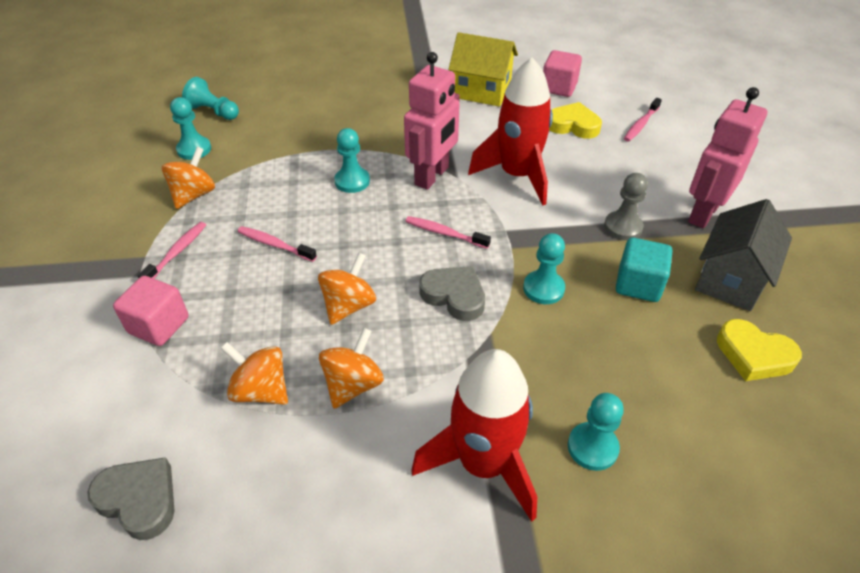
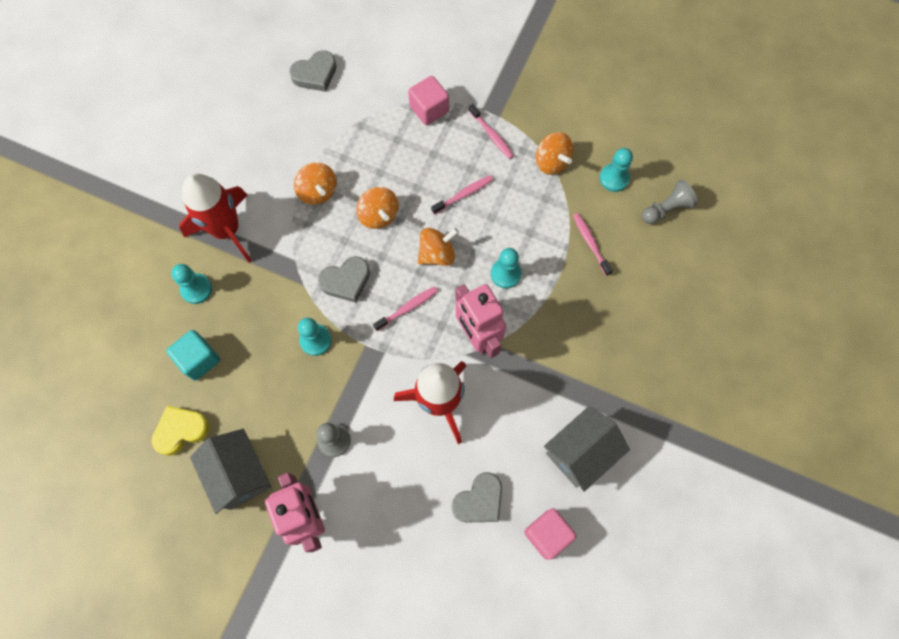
camera: 120 degrees right, 25 degrees up
turquoise pawn [182,77,239,120] -> grey pawn [642,179,698,224]
orange spinning top [220,342,288,405] -> orange spinning top moved to [418,228,459,266]
yellow house [448,32,518,107] -> grey house [544,406,630,492]
yellow heart [549,102,602,139] -> grey heart [451,472,502,522]
turquoise cube [616,238,672,302] -> turquoise cube moved to [166,330,220,381]
pink toothbrush [624,98,662,142] -> pink toothbrush moved to [573,213,613,276]

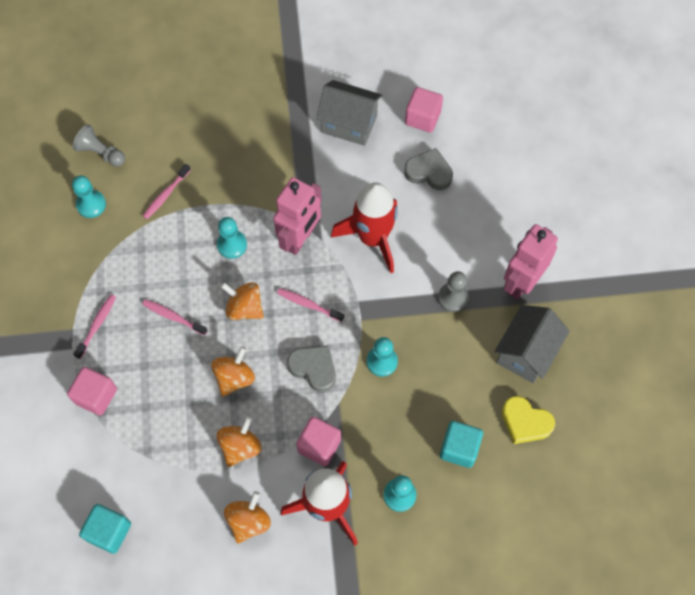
camera: 120 degrees left, 5 degrees down
grey heart [289,50,337,92] -> turquoise cube [79,504,131,554]
orange spinning top [536,132,573,175] -> orange spinning top moved to [224,491,271,544]
none -> pink cube [296,417,341,466]

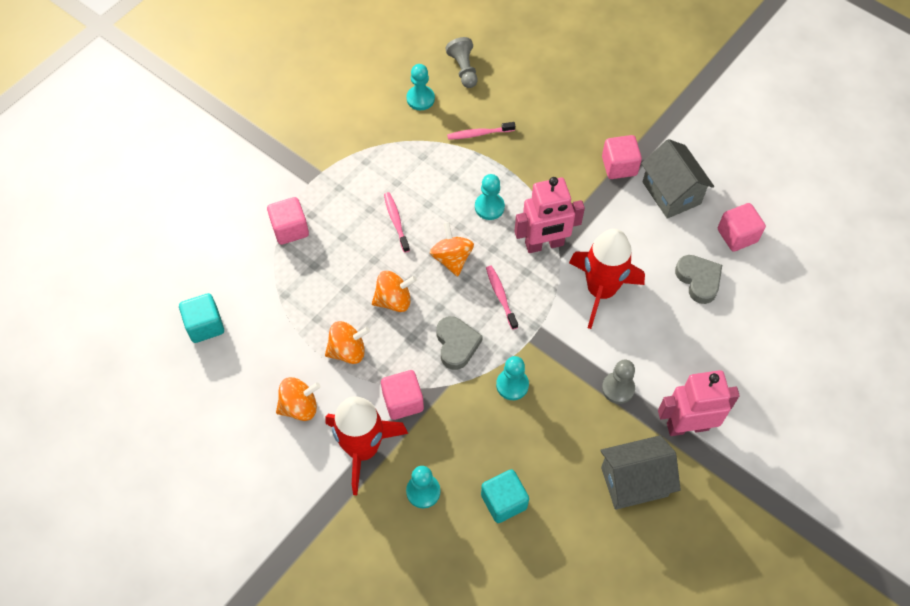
camera: 45 degrees right, 5 degrees down
pink toothbrush [73,294,116,359] -> none
yellow heart [502,396,555,444] -> none
none -> pink cube [602,135,642,179]

